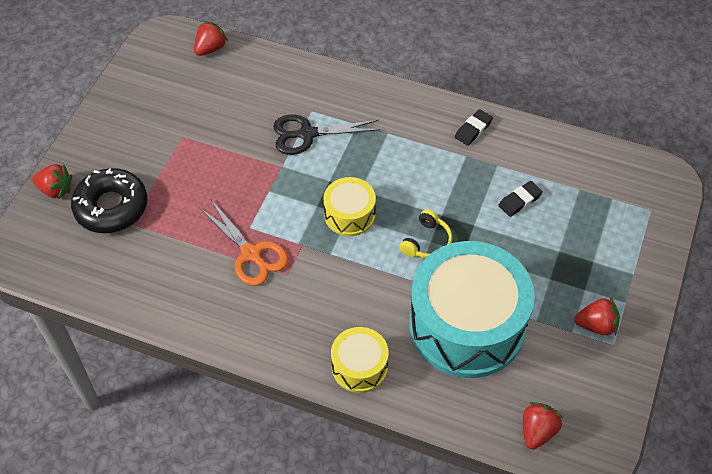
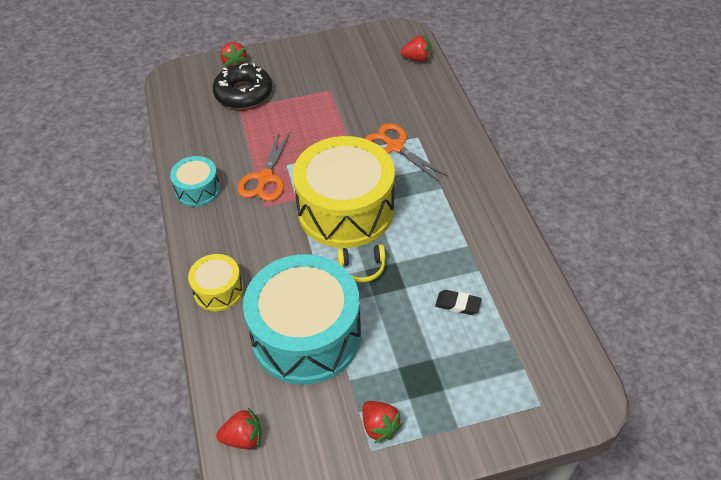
camera: 55 degrees right, 5 degrees down
black scissors [273,115,381,155] -> orange scissors [365,123,447,182]
yellow drum [324,177,376,236] -> yellow drum [293,136,395,248], size x2.11
black eraser [455,109,493,146] -> none
none -> turquoise drum [170,156,220,207]

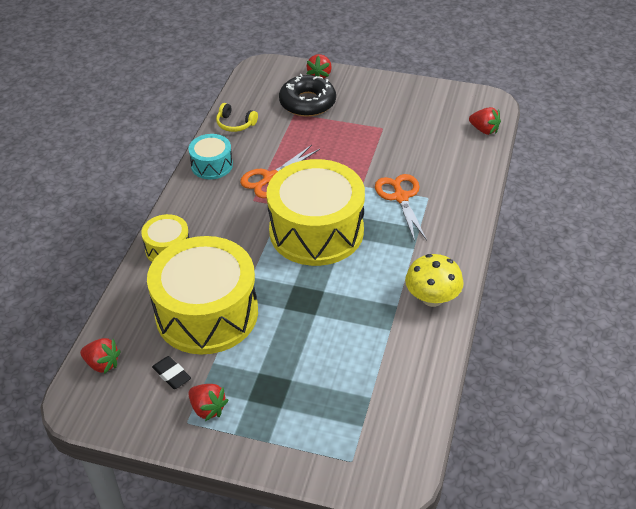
camera: 30 degrees right, 5 degrees down
turquoise drum [243,254,361,385] -> yellow drum [147,236,258,355]
yellow headphones [337,245,386,282] -> yellow headphones moved to [216,103,258,132]
red strawberry [362,401,403,443] -> red strawberry turned 45 degrees counterclockwise [188,384,228,421]
black eraser [435,290,482,315] -> black eraser moved to [152,356,191,389]
none -> yellow mushroom [405,254,464,307]

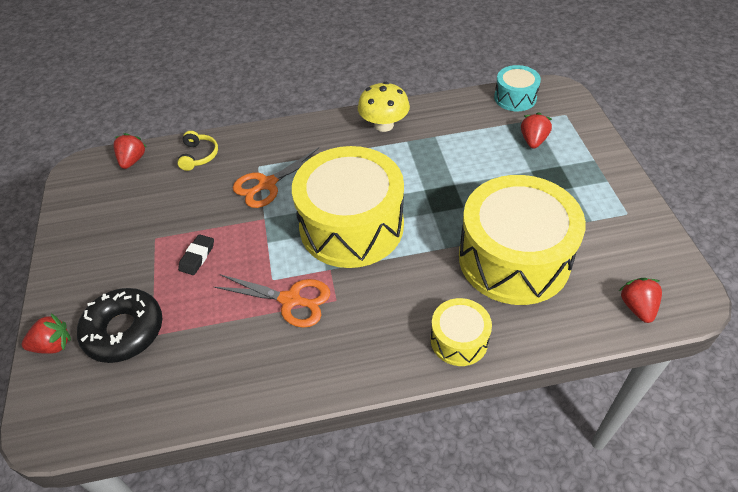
camera: 115 degrees left, 5 degrees up
black eraser [152,356,191,389] -> black eraser moved to [178,234,214,275]
red strawberry [188,384,228,421] -> red strawberry moved to [521,113,552,149]
turquoise drum [189,134,233,179] -> turquoise drum moved to [494,65,541,111]
yellow headphones [216,103,258,132] -> yellow headphones moved to [177,131,218,171]

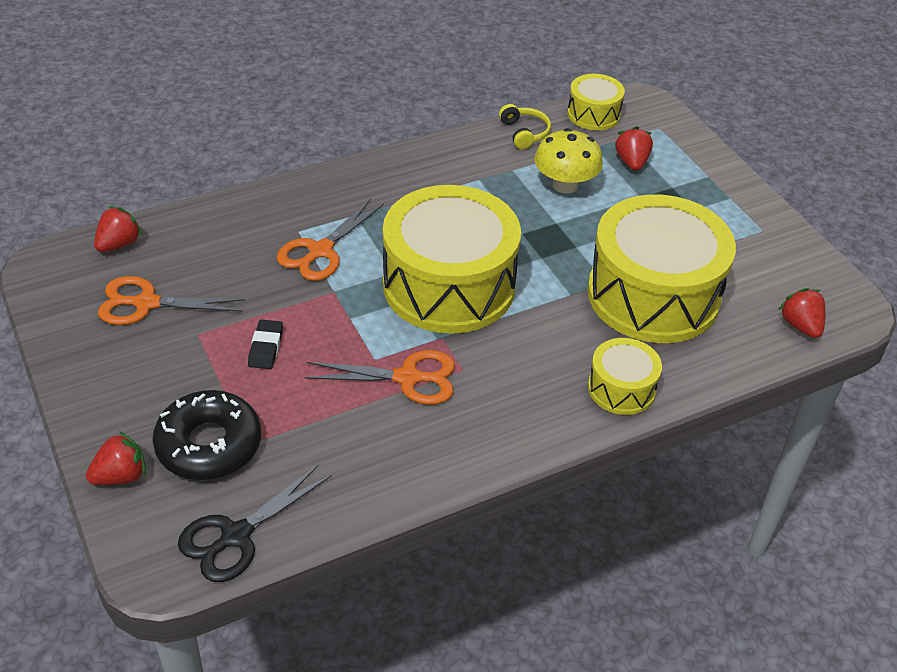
camera: 20 degrees left, 5 degrees down
red strawberry [114,133,147,169] -> red strawberry turned 45 degrees clockwise [94,206,142,252]
yellow headphones [177,131,218,171] -> yellow headphones moved to [499,104,551,149]
yellow mushroom [358,82,410,132] -> yellow mushroom moved to [534,128,603,194]
turquoise drum [494,65,541,111] -> yellow drum [567,74,625,130]
none -> orange scissors [98,276,245,325]
none -> black scissors [178,465,332,582]

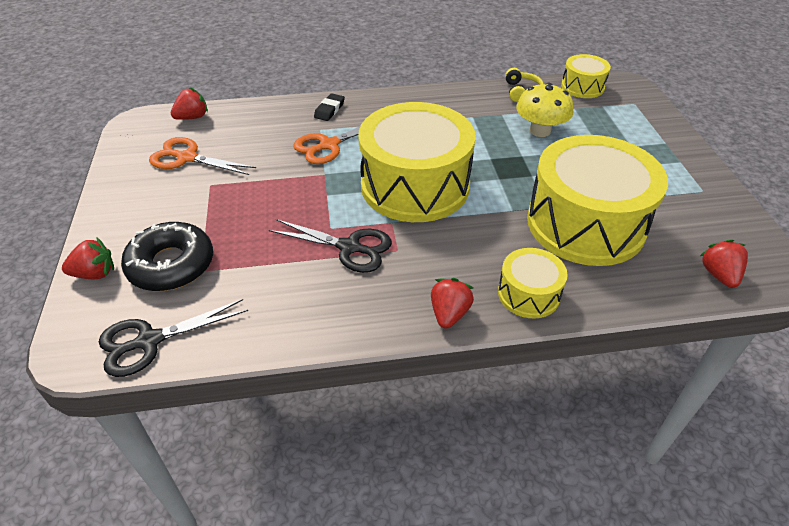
camera: 20 degrees right, 0 degrees up
black eraser [248,320,283,369] -> black eraser moved to [314,93,345,121]
orange scissors [304,350,455,405] -> black scissors [269,219,392,273]
red strawberry [615,126,653,171] -> red strawberry moved to [431,278,474,329]

